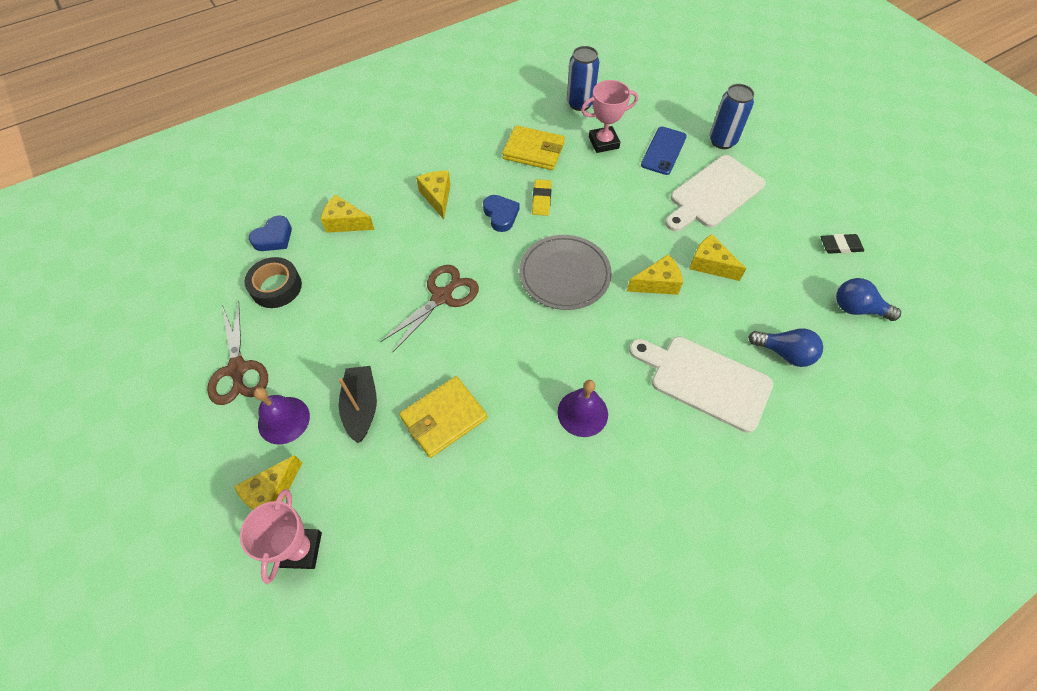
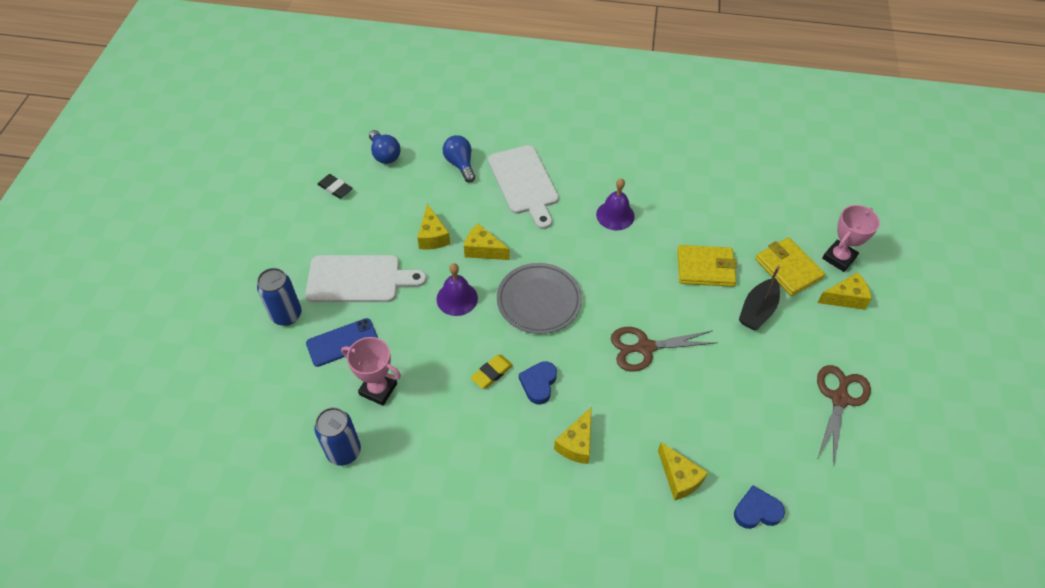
camera: 140 degrees left, 5 degrees down
black tape [244,257,302,308] -> none
purple bell [254,387,310,444] -> purple bell moved to [437,263,478,316]
yellow wallet [502,125,565,170] -> yellow wallet moved to [755,237,825,296]

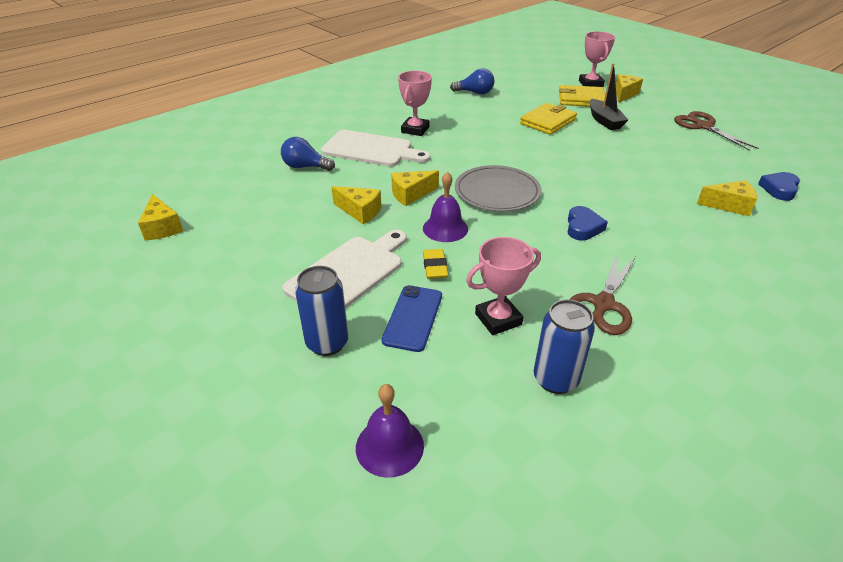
camera: 50 degrees left, 15 degrees down
black eraser [317,174,353,199] -> none
blue light bulb [369,130,400,164] -> blue light bulb moved to [450,68,494,95]
yellow eraser [470,355,513,389] -> yellow eraser moved to [423,249,448,279]
blue heart [519,361,557,405] -> blue heart turned 135 degrees counterclockwise [568,206,608,241]
yellow cheese [554,407,591,464] -> yellow cheese moved to [138,194,183,240]
purple bell [596,178,635,230] -> purple bell moved to [356,384,424,478]
brown scissors [611,327,717,372] -> brown scissors moved to [569,254,636,335]
none -> pink trophy [398,71,432,136]

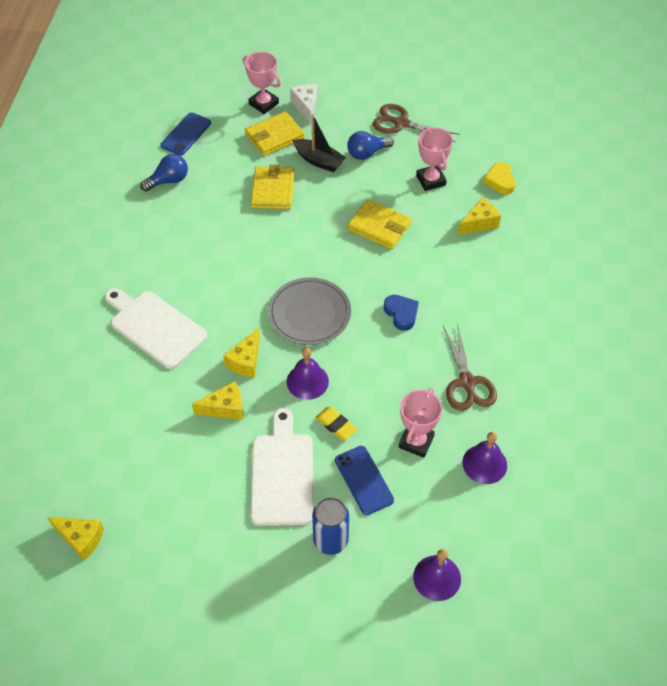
camera: 40 degrees left, 15 degrees up
blue light bulb [281,137,335,171] -> blue light bulb moved to [347,131,394,160]
white cutting board [321,130,431,167] -> white cutting board turned 120 degrees counterclockwise [105,288,207,369]
pink trophy [398,71,432,136] -> pink trophy moved to [416,127,453,191]
blue can [534,299,595,394] -> purple bell [463,432,507,484]
yellow cheese [616,74,643,103] -> white cheese [290,84,317,124]
blue heart [758,172,800,201] -> yellow heart [483,162,516,194]
none -> blue phone [160,112,211,156]
none -> yellow wallet [348,199,412,249]

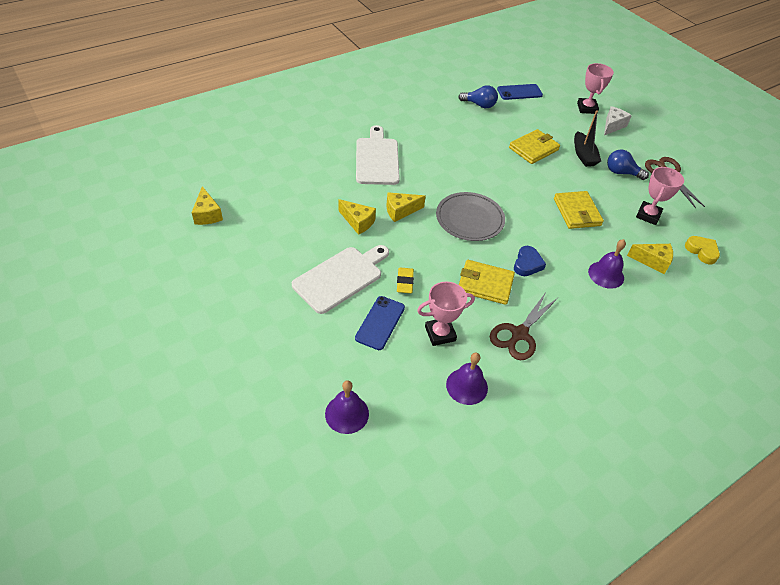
camera: 45 degrees right, 5 degrees down
yellow wallet [245,111,305,156] -> yellow wallet moved to [459,260,515,305]
purple bell [287,347,329,400] -> purple bell moved to [588,239,626,289]
blue can [312,497,349,555] -> none
yellow heart [483,162,516,194] -> yellow heart turned 105 degrees clockwise [685,236,720,264]

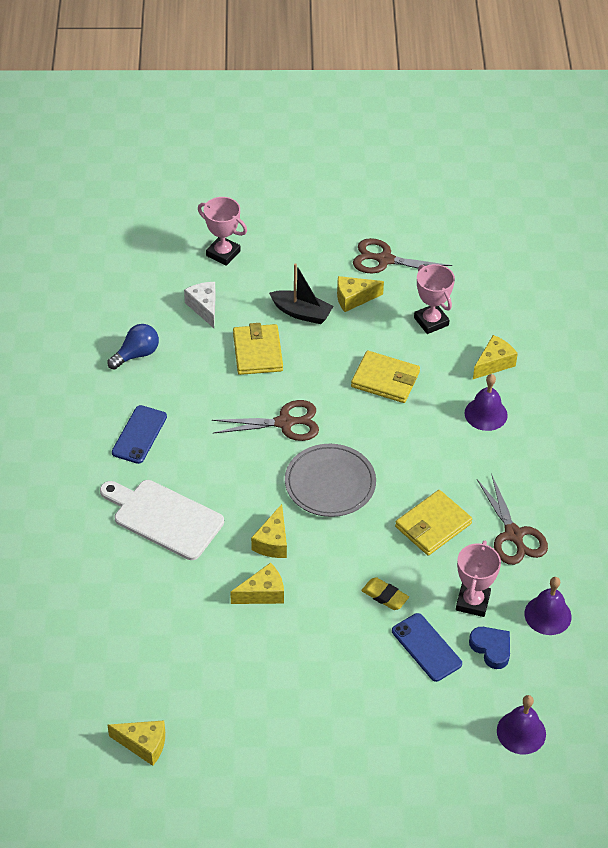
camera: 55 degrees left, 0 degrees up
white cutting board [292,245,389,314] -> none
blue phone [497,84,543,100] -> blue phone moved to [112,405,167,464]
blue heart [514,246,546,276] -> blue heart moved to [469,627,510,669]
white cheese [604,106,632,135] -> white cheese moved to [184,282,216,328]
blue light bulb [607,149,649,180] -> yellow cheese [337,276,384,312]
yellow heart [685,236,720,264] -> none
none -> brown scissors [212,400,319,441]

